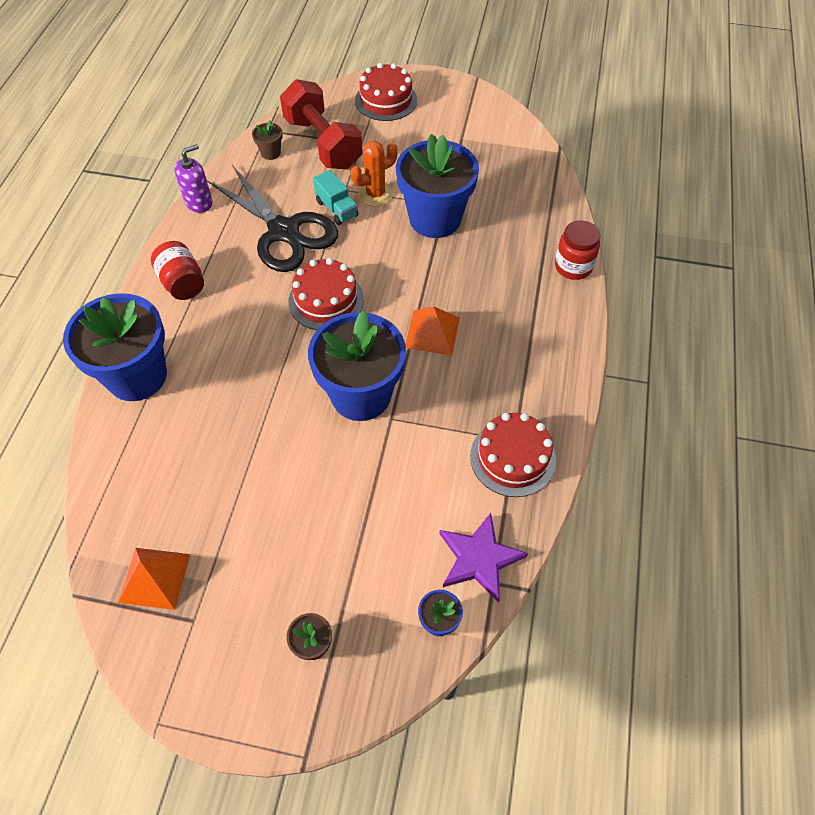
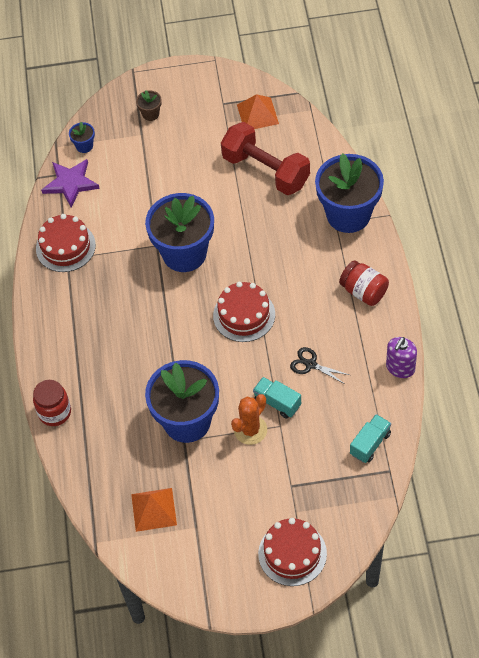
camera: 165 degrees right, 0 degrees up
black scissors [207,165,338,272] -> black scissors [290,347,349,384], size x0.42
brown flower pot [252,120,283,160] -> turquoise truck [350,414,391,463]
red dumbbell [280,79,363,169] -> red dumbbell moved to [221,122,310,195]
orange pyramid [405,306,460,356] -> orange pyramid moved to [131,488,177,532]

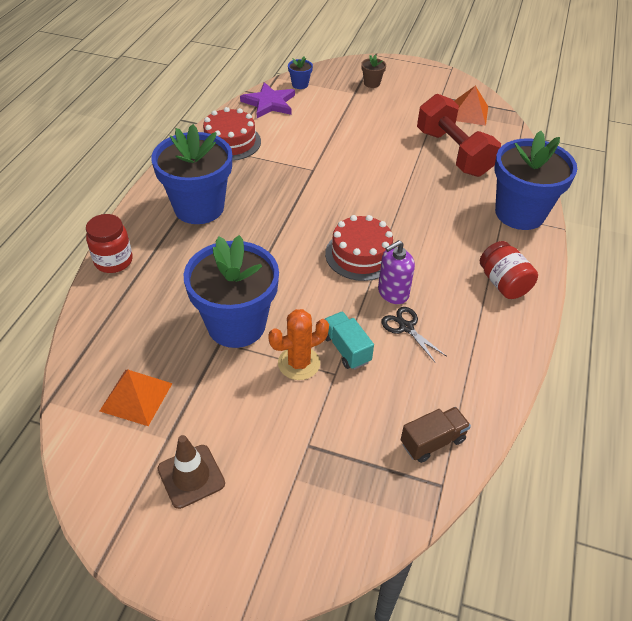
camera: 20 degrees right, 10 degrees down
blue flower pot [145,193,214,272] -> blue flower pot moved to [151,124,232,224]
red cake [258,518,327,586] -> none
turquoise truck [350,414,391,463] -> brown truck [401,407,471,463]
purple soap dispenser [386,337,417,378] -> purple soap dispenser moved to [378,240,415,304]
none -> brown traffic cone [157,435,225,509]

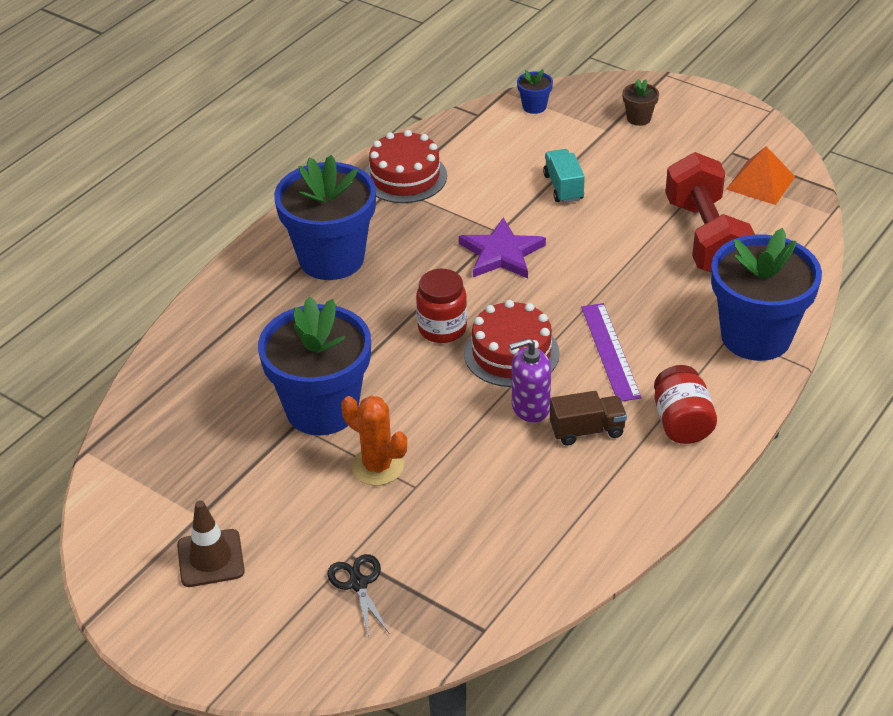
camera: 20 degrees right, 5 degrees down
red jar [86,214,133,273] -> red jar moved to [416,269,467,343]
orange pyramid [100,370,173,426] -> none
purple star [240,82,295,118] -> purple star moved to [459,217,546,278]
orange cactus [268,309,329,380] -> orange cactus turned 45 degrees clockwise [341,396,407,486]
turquoise truck [325,311,374,370] -> turquoise truck moved to [543,149,585,203]
black scissors [381,307,446,363] -> black scissors moved to [327,554,390,637]
brown truck [401,407,471,463] -> brown truck moved to [550,391,627,446]
none -> purple ruler [581,303,642,401]

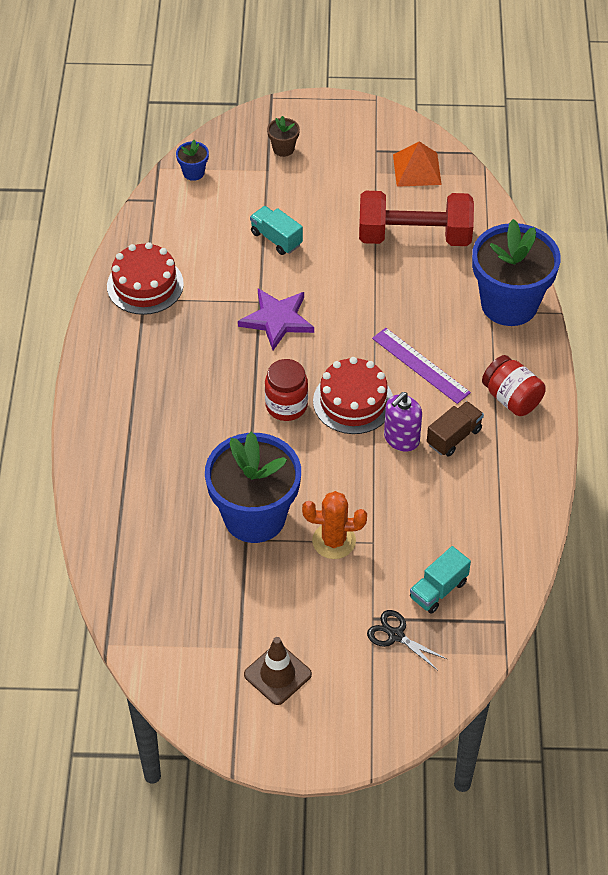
camera: 35 degrees left, 10 degrees up
blue flower pot [274,155,376,280] -> none
red dumbbell [665,152,755,272] -> red dumbbell turned 45 degrees counterclockwise [359,191,474,246]
none -> turquoise truck [410,546,471,614]

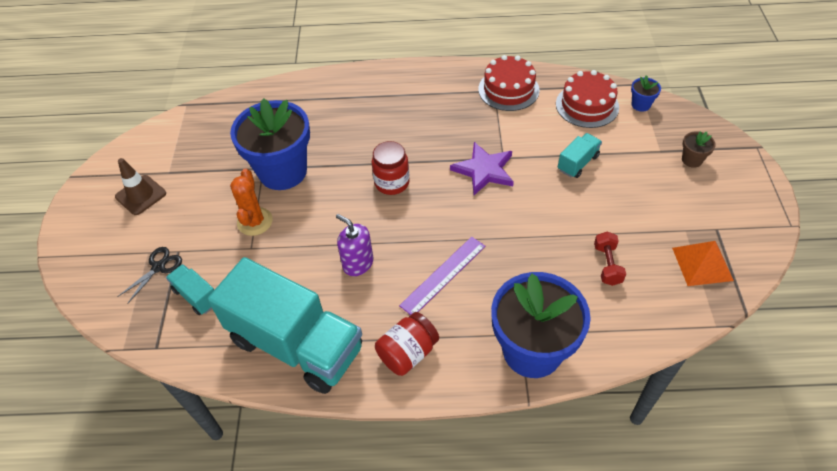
camera: 90 degrees right, 0 degrees up
red cake [313,357,393,434] -> red cake moved to [556,70,619,128]
red dumbbell [359,191,474,246] -> red dumbbell [594,232,626,286], size x0.46
brown truck [427,401,484,457] -> none
none -> turquoise truck [208,257,362,394]

